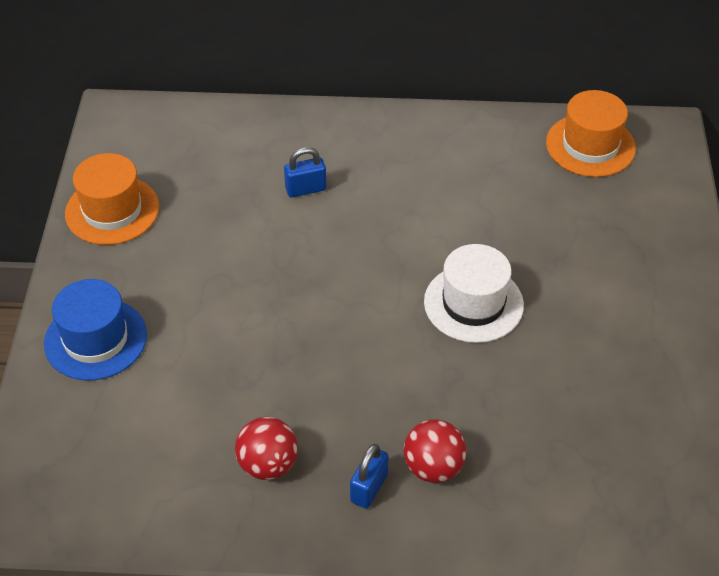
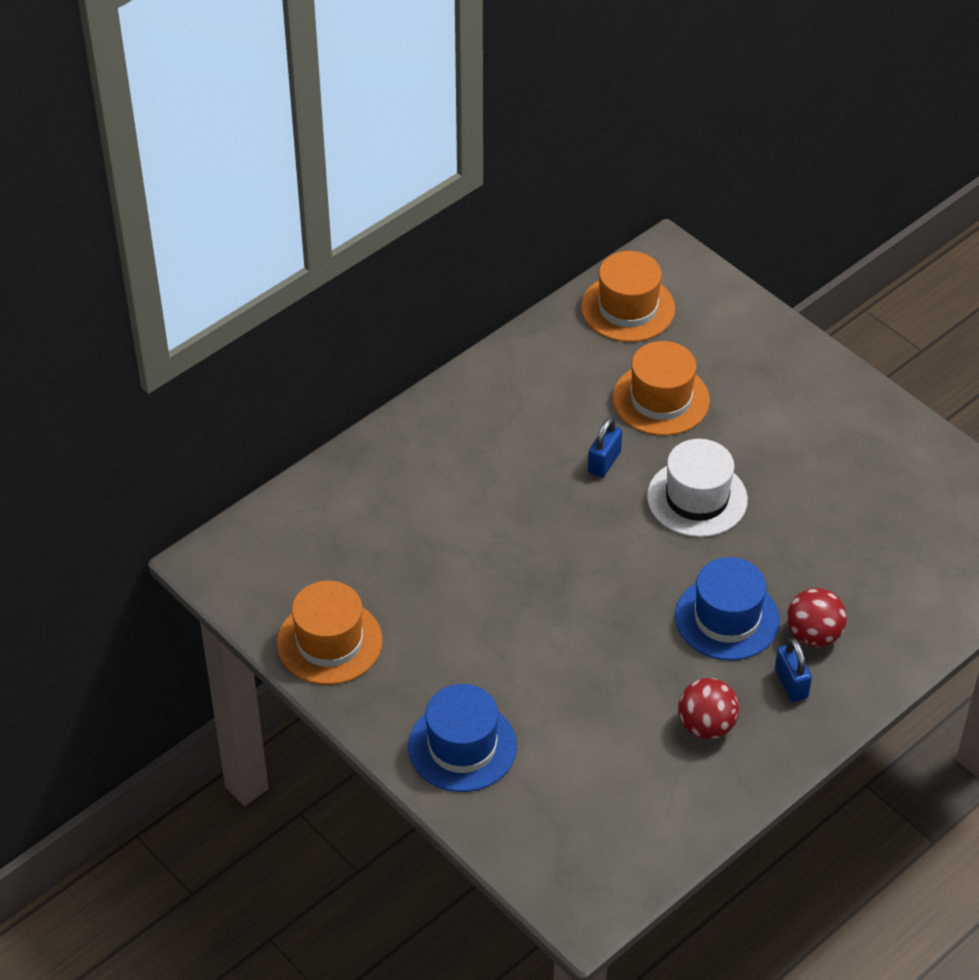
camera: 45 degrees left, 0 degrees up
blue padlock [284,147,326,197] -> blue padlock moved to [588,417,622,478]
none -> orange hat [613,341,710,436]
none -> blue hat [675,557,780,660]

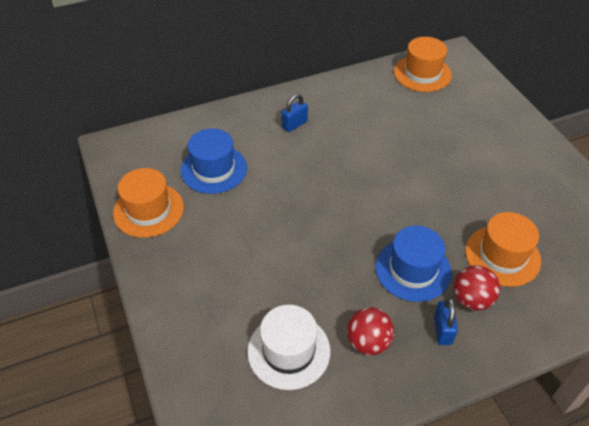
camera: 20 degrees right, 0 degrees up
blue hat [408,684,517,792] -> blue hat moved to [181,128,247,194]
blue padlock [588,417,622,478] -> blue padlock moved to [281,94,308,132]
orange hat [613,341,710,436] -> orange hat moved to [465,212,541,287]
white hat [647,439,748,537] -> white hat moved to [247,305,331,390]

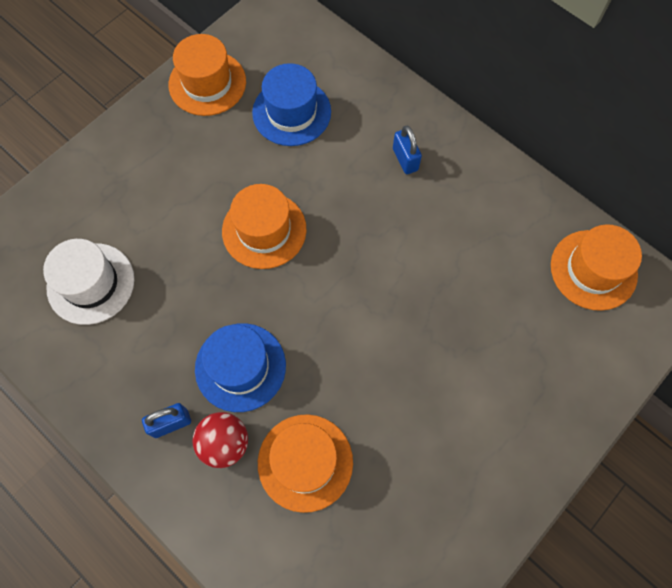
camera: 65 degrees right, 20 degrees up
blue padlock [281,94,308,132] -> blue padlock turned 45 degrees clockwise [393,126,422,174]
red ball [347,307,394,355] -> none
none -> orange hat [222,184,306,269]

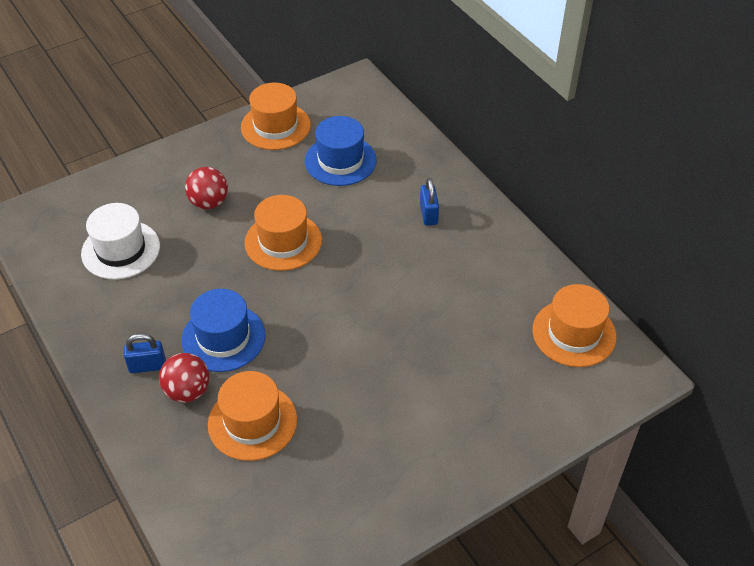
camera: 15 degrees right, 20 degrees down
none -> red ball [185,167,228,209]

